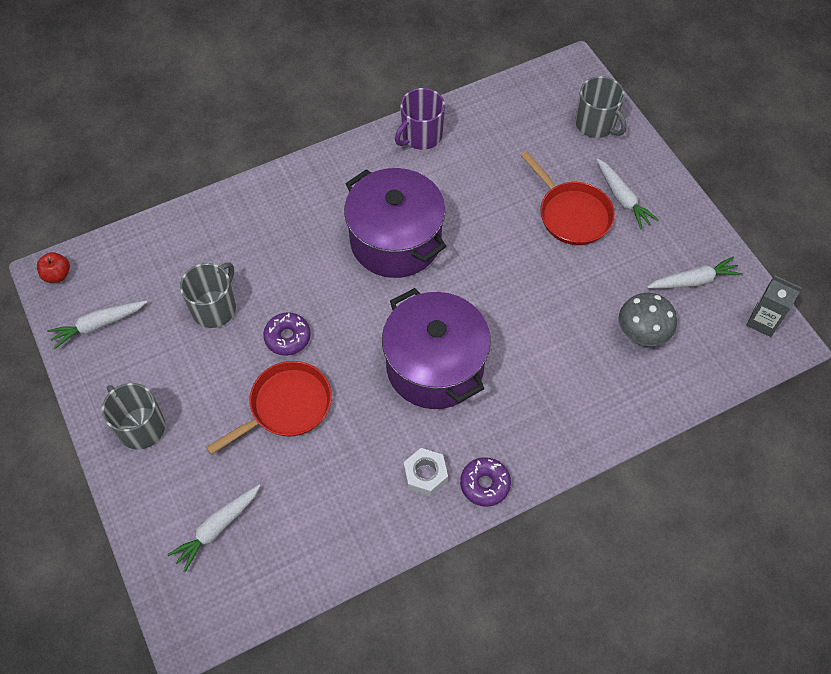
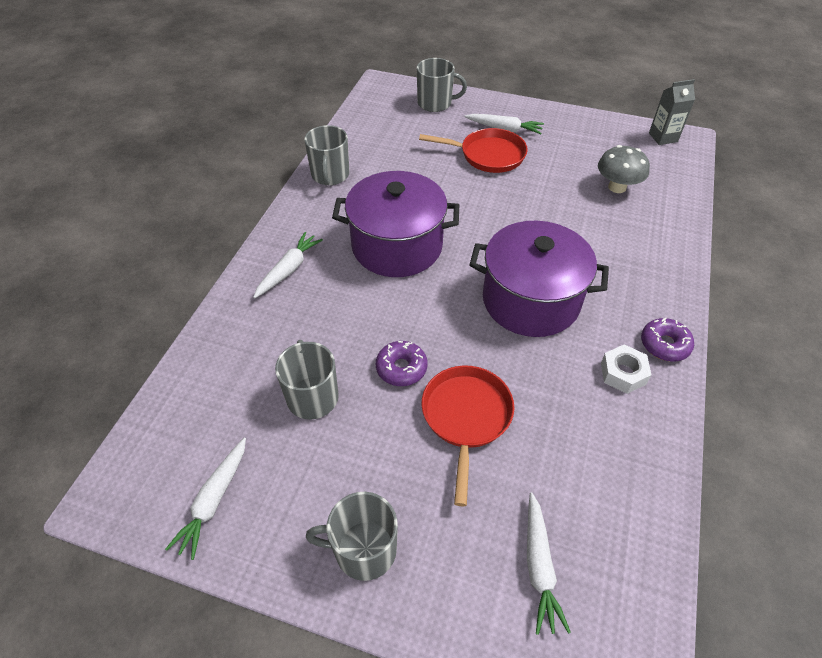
camera: 45 degrees left, 10 degrees down
red apple [37,252,70,283] -> none
purple mug [395,88,445,150] -> grey mug [304,125,350,185]
white carrot [647,256,743,289] -> white carrot moved to [253,232,323,299]

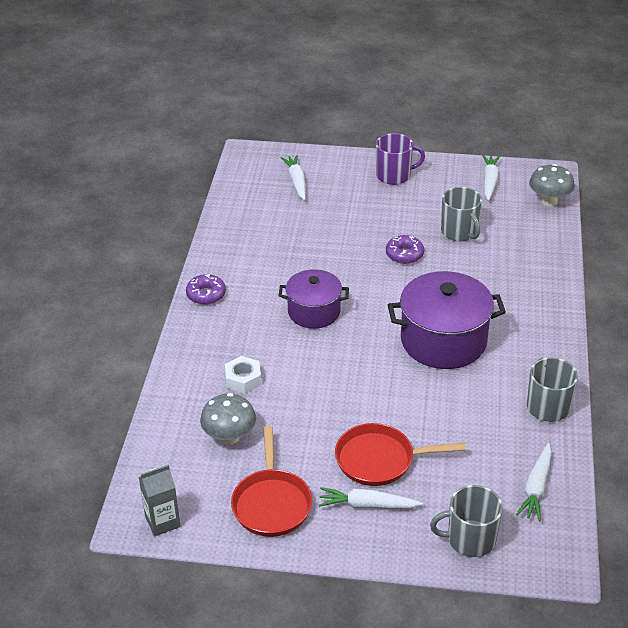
camera: 170 degrees right, 10 degrees down
white carrot [253,232,323,299] -> white carrot moved to [516,443,552,521]
grey mug [306,492,398,581] -> purple mug [376,133,425,185]
red pan [422,366,515,506] -> red pan moved to [231,426,312,537]
purple pot [469,221,609,337] -> purple pot [279,269,349,329], size x0.63
white nut [601,344,651,394] -> white nut moved to [225,356,261,394]
none -> grey mushroom [529,164,575,206]

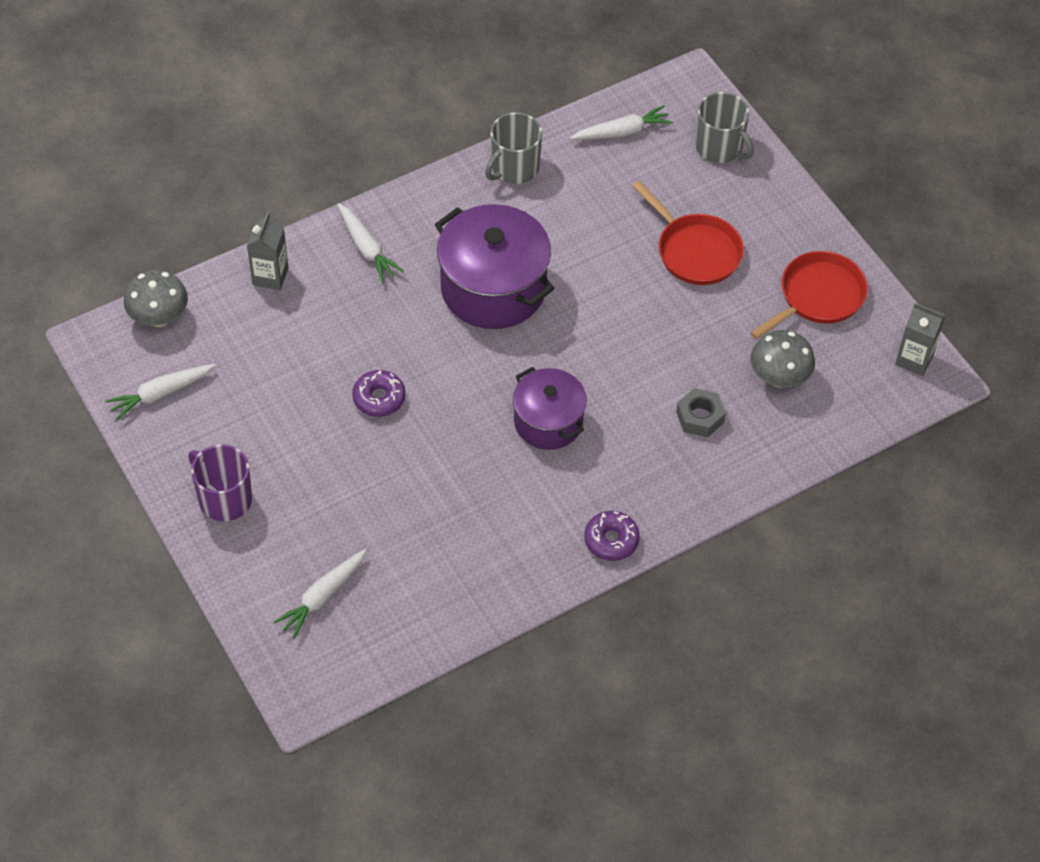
camera: 130 degrees left, 15 degrees up
white nut [225,356,261,394] -> grey nut [676,388,726,437]
white carrot [319,487,423,509] -> white carrot moved to [337,203,404,283]
grey mug [441,187,482,241] -> none
none -> grey carton [247,212,289,290]

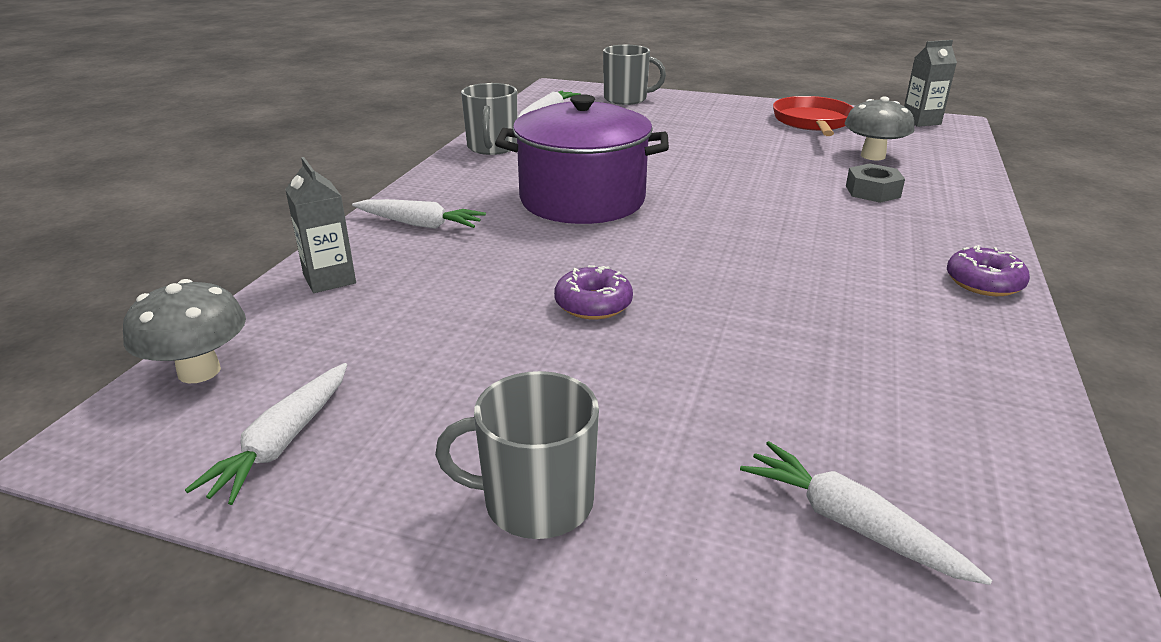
camera: 40 degrees left, 25 degrees down
purple mug [188,445,252,521] -> grey mug [435,371,599,539]
white carrot [274,549,367,639] -> white carrot turned 135 degrees clockwise [740,441,992,585]
purple pot [513,367,587,450] -> none
red pan [633,181,744,285] -> none

